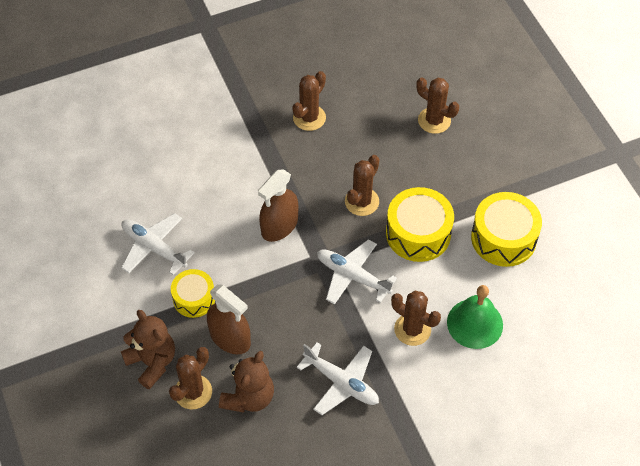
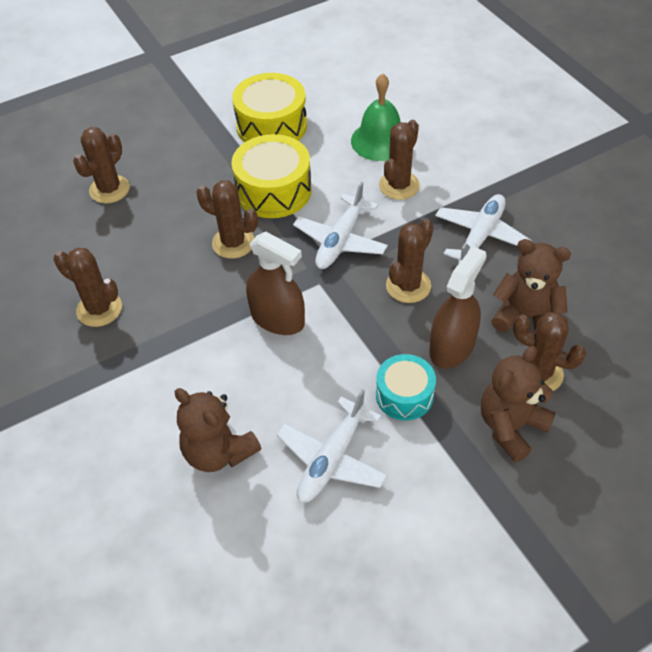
camera: 95 degrees left, 5 degrees down
yellow drum [171,269,215,318] -> turquoise drum [376,354,436,421]
none -> brown teddy bear [175,388,261,472]
none -> brown cactus [386,219,433,303]

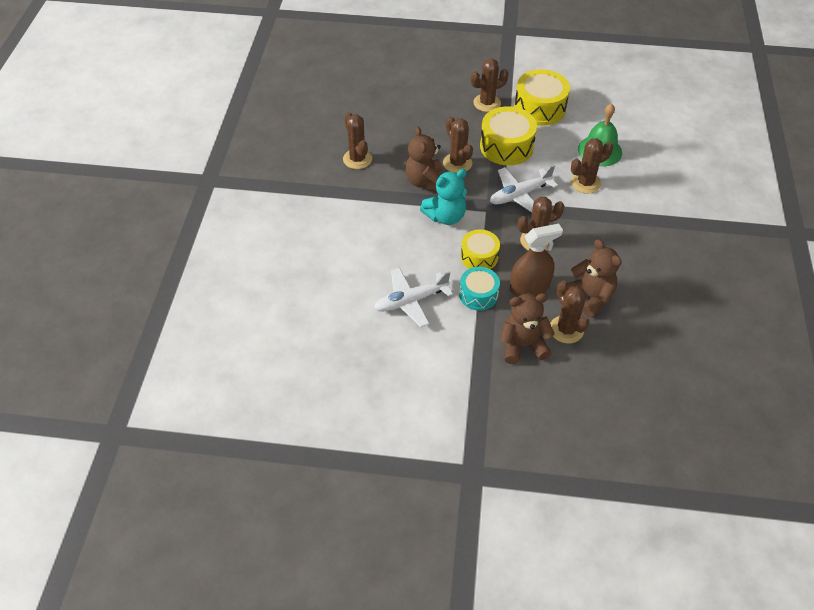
camera: 35 degrees right, 0 degrees up
brown cactus [73,127,130,203] -> brown cactus moved to [471,59,508,112]
brown teddy bear [175,388,261,472] -> brown teddy bear moved to [405,127,442,191]
brown spray bottle [246,232,305,335] -> turquoise teddy bear [420,169,467,225]
white plane [435,194,532,264] -> none
none -> yellow drum [461,229,500,269]

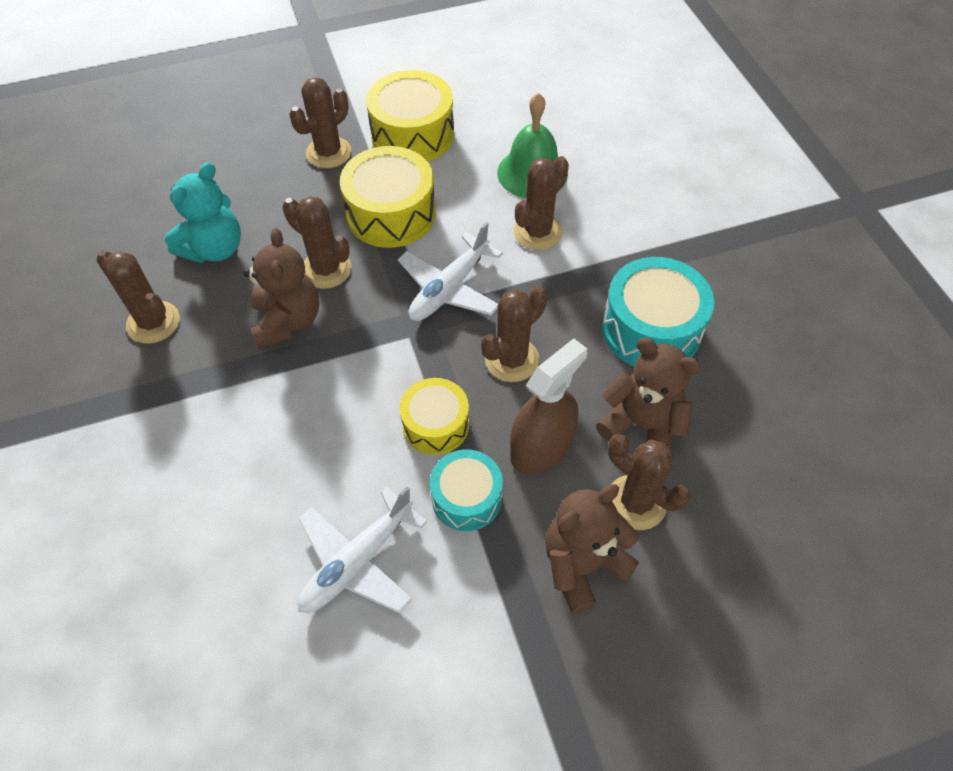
camera: 25 degrees left, 5 degrees up
brown teddy bear [405,127,442,191] -> brown teddy bear turned 150 degrees counterclockwise [244,228,319,349]
turquoise teddy bear [420,169,467,225] -> turquoise teddy bear moved to [165,162,241,263]
none -> turquoise drum [602,257,714,366]

